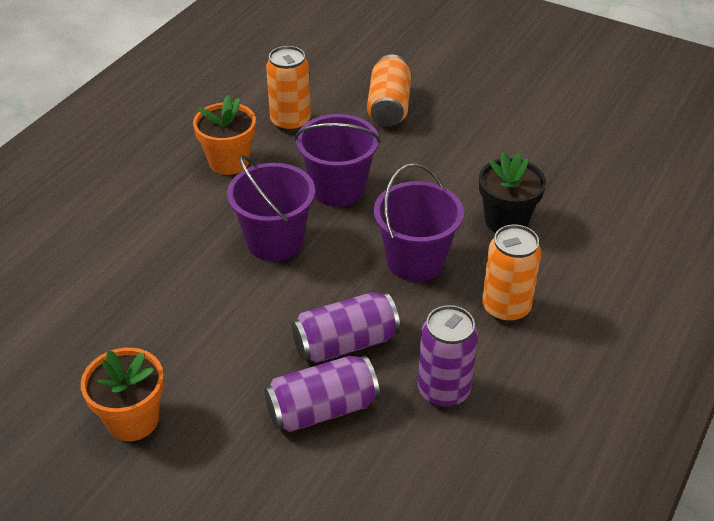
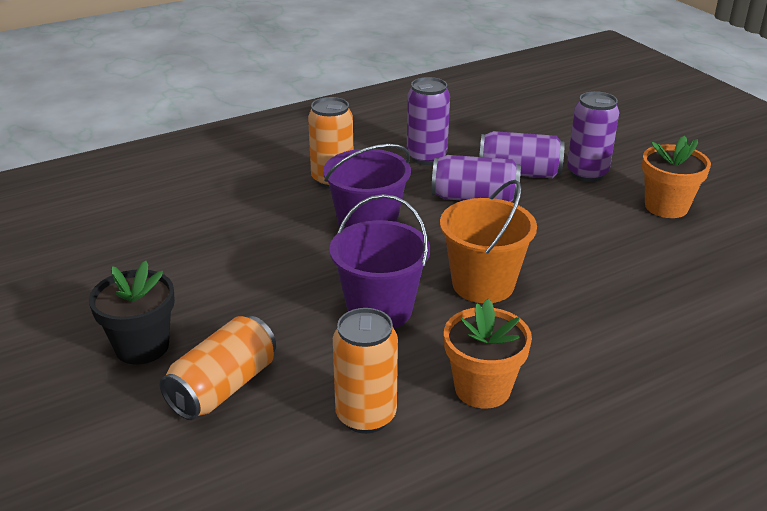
camera: 150 degrees left, 10 degrees down
purple bucket [227,155,315,261] -> orange bucket [440,180,537,303]
black flower pot [479,152,546,233] -> black flower pot moved to [89,261,175,365]
none -> purple can [567,91,619,182]

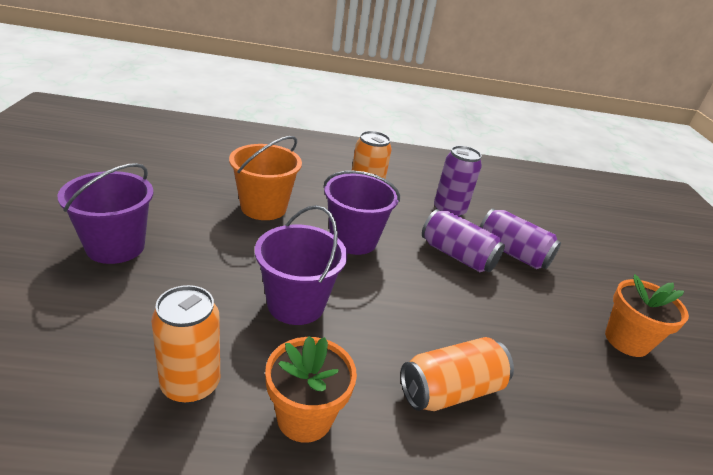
camera: 25 degrees right, 0 degrees up
black flower pot [89,261,175,365] -> purple bucket [57,163,153,264]
orange can [160,316,276,420] -> orange can moved to [400,337,514,411]
orange bucket [440,180,537,303] -> orange bucket moved to [229,136,302,220]
purple can [567,91,619,182] -> none

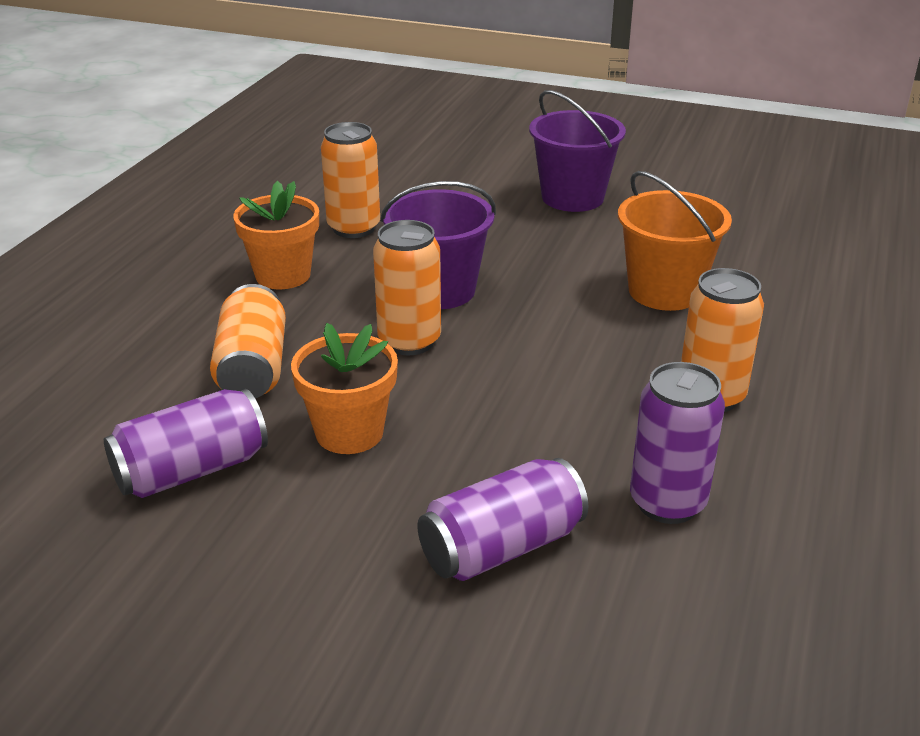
camera: 115 degrees right, 0 degrees up
purple bucket [323,171,400,255] -> none
purple can [422,209,505,272] -> purple can moved to [104,389,268,498]
orange flower pot [605,274,689,357] -> orange flower pot moved to [291,323,398,454]
none -> orange can [373,220,441,355]

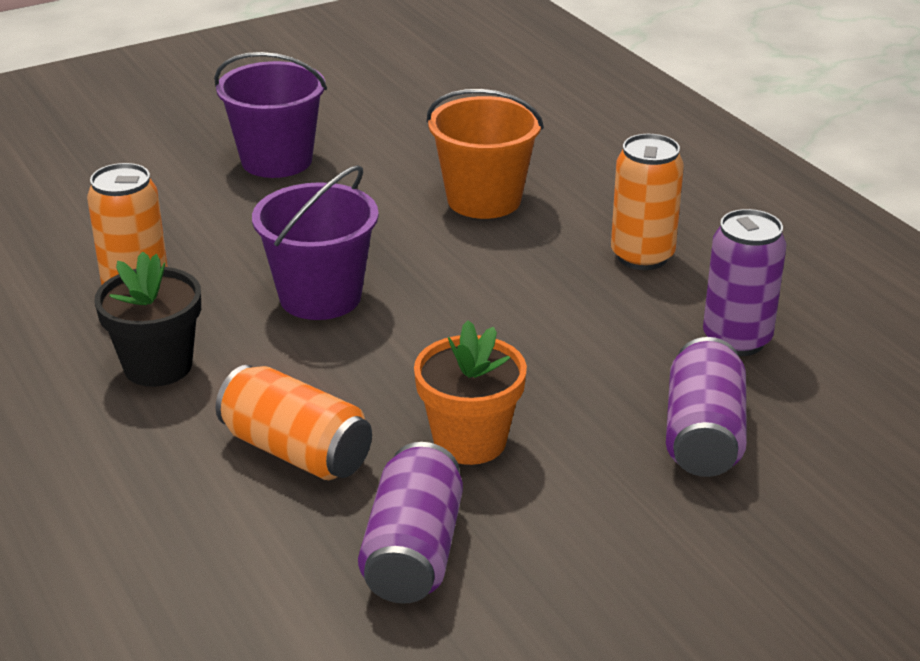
camera: 50 degrees left, 0 degrees up
orange flower pot [233,181,319,289] -> black flower pot [94,251,201,387]
orange can [373,220,441,355] -> none

